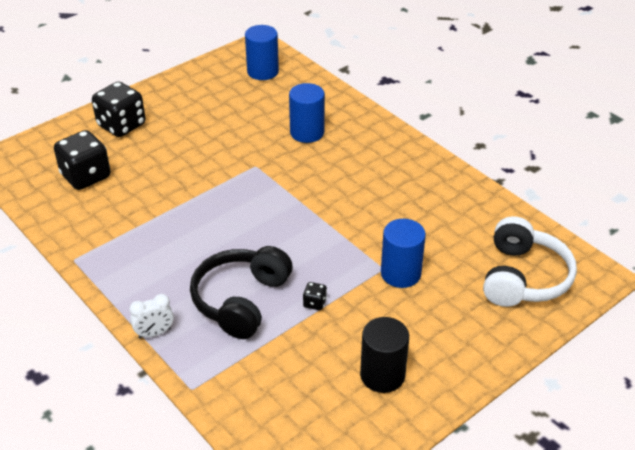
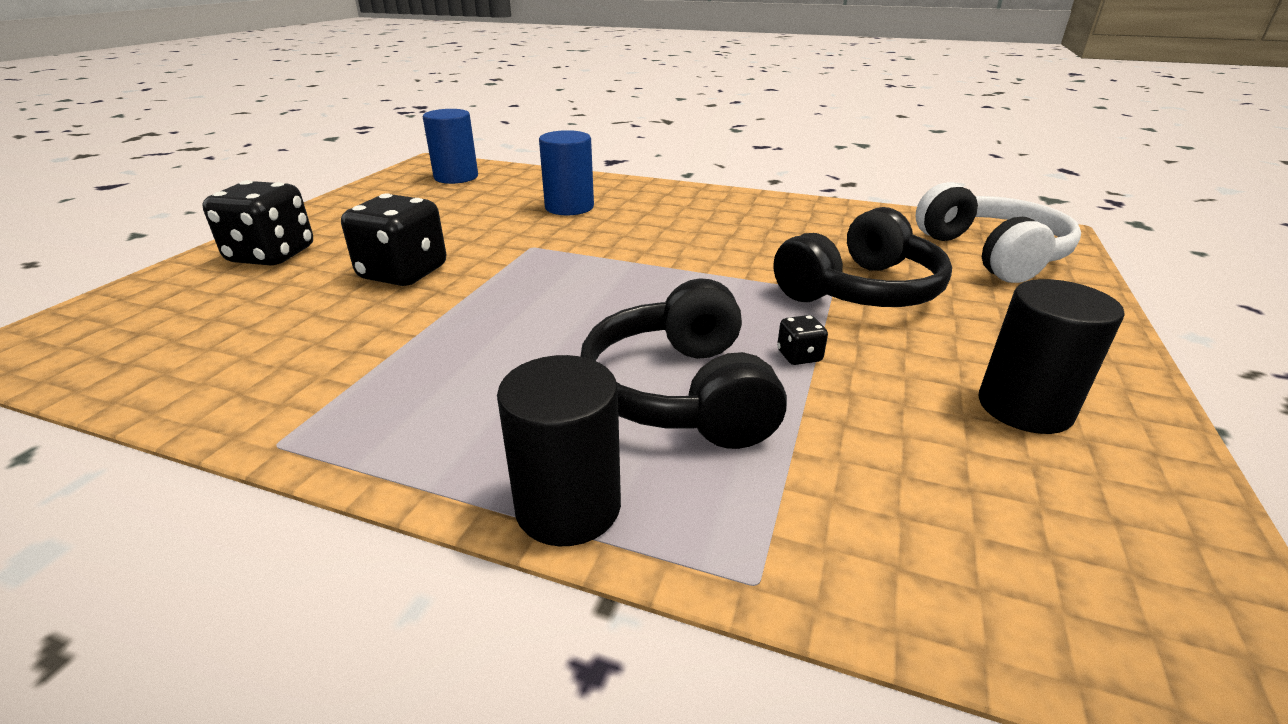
camera: 30 degrees left, 10 degrees down
black dice [54,130,111,190] -> black dice moved to [341,193,446,286]
white clock [129,294,174,339] -> black cylinder [497,355,621,546]
blue cylinder [381,219,426,288] -> black headphones [774,207,952,307]

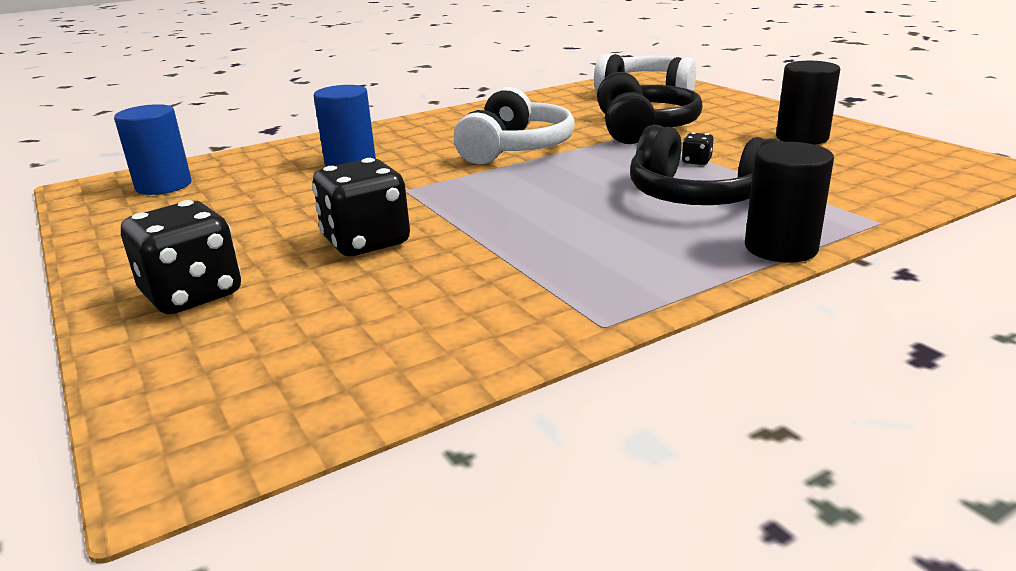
camera: 50 degrees left, 5 degrees down
none -> white headphones [454,87,575,164]

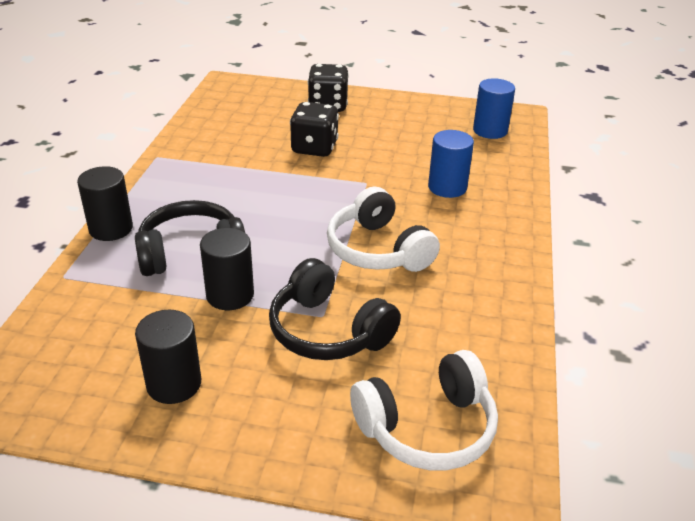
camera: 130 degrees right, 10 degrees up
black dice [682,132,713,165] -> black cylinder [200,228,254,310]

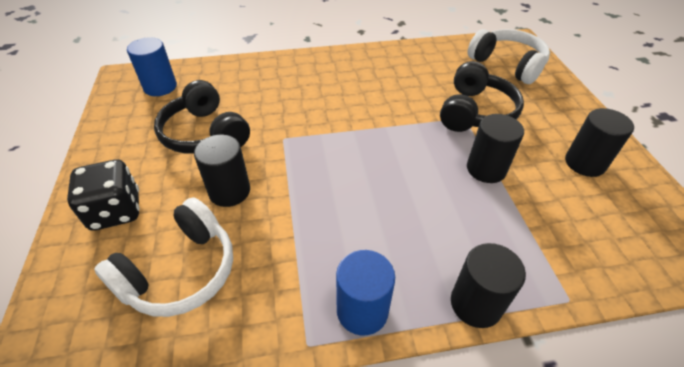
camera: 110 degrees left, 10 degrees up
black headphones [135,200,245,276] -> black headphones moved to [154,80,250,154]
black dice [290,102,339,157] -> black cylinder [194,135,250,207]
white headphones [327,187,440,272] -> white headphones moved to [94,198,233,317]
blue cylinder [428,130,474,198] -> blue cylinder moved to [336,250,395,336]

